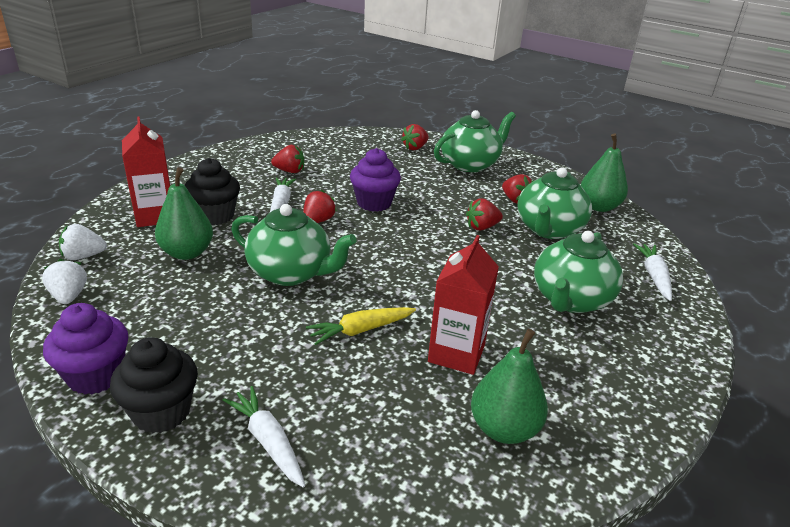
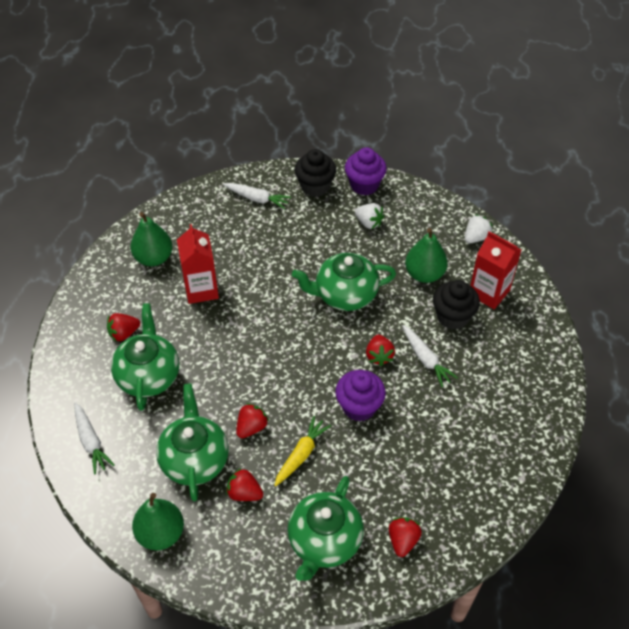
camera: 150 degrees right, 20 degrees up
white strawberry [42,259,87,304] -> white strawberry moved to [355,203,384,229]
red strawberry [271,145,304,173] -> red strawberry moved to [107,313,140,341]
yellow carrot [306,307,416,345] -> yellow carrot moved to [274,416,331,487]

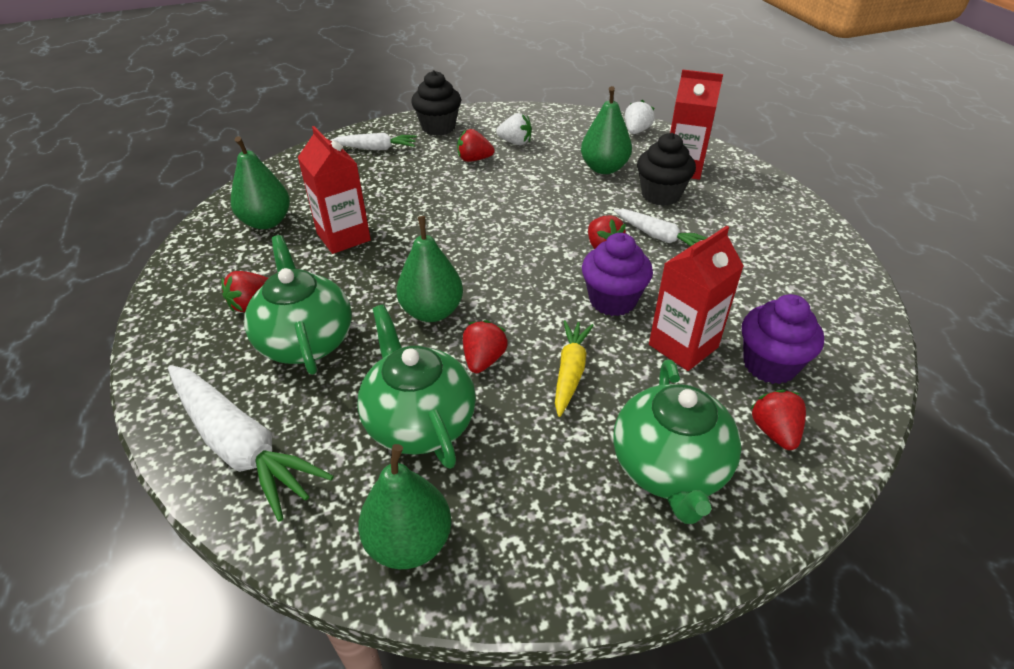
camera: 20 degrees left, 10 degrees down
white carrot [74,402,114,474] -> white carrot [168,365,334,522], size x1.73
red strawberry [226,468,263,501] -> red strawberry moved to [457,129,495,162]
green teapot [292,253,396,311] -> none
purple cupcake [345,147,387,195] -> purple cupcake moved to [742,294,824,384]
none -> green pear [396,216,463,322]
none -> red carton [649,226,744,371]

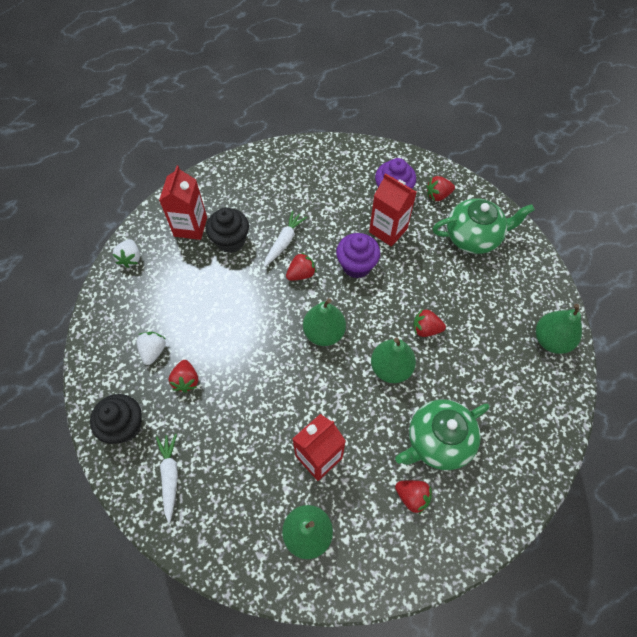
camera: 100 degrees left, 20 degrees up
white carrot [168,365,334,522] -> none
green teapot [357,304,476,469] -> none
yellow carrot [555,320,594,417] -> none
green pear [581,86,632,174] -> green pear moved to [303,298,346,346]
white strawberry [625,100,655,134] -> white strawberry turned 105 degrees counterclockwise [113,239,140,268]

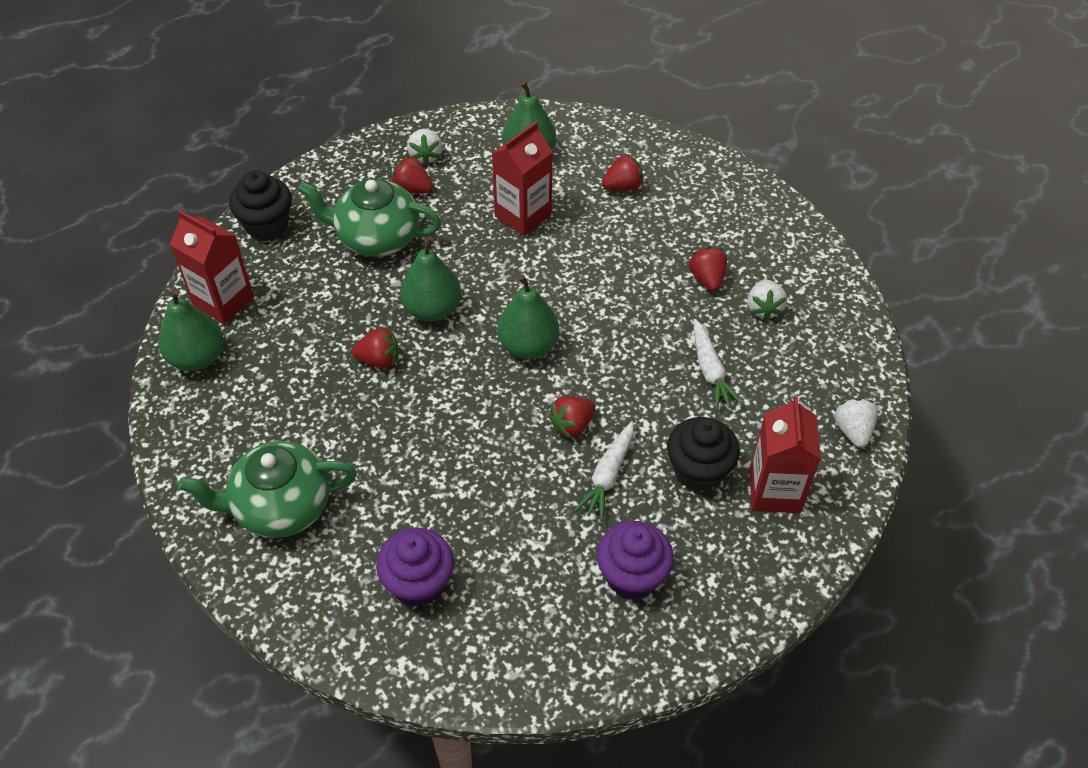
camera: 175 degrees right, 10 degrees down
black cupcake [90,394,142,444] -> black cupcake moved to [229,170,292,241]
white carrot [156,434,178,523] -> white carrot moved to [693,319,743,410]
purple cupcake [336,233,380,278] -> purple cupcake moved to [597,521,674,600]
red carton [369,173,416,247] -> red carton moved to [170,210,254,324]
green teapot [395,400,489,470] -> green teapot turned 135 degrees counterclockwise [298,178,441,257]
red strawberry [426,176,455,201] -> red strawberry moved to [602,154,644,191]
none -> white strawberry [407,129,443,166]

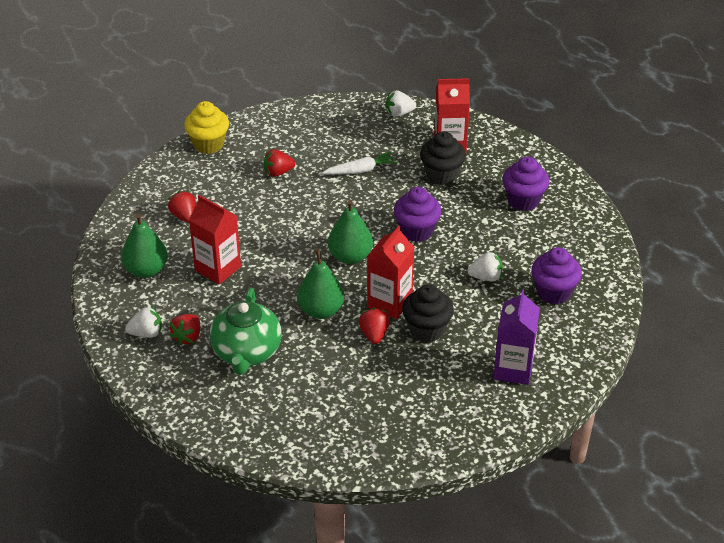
camera: 95 degrees left, 10 degrees down
green pear [158,289,223,371] -> none
red carton [170,210,254,324] -> red carton moved to [367,226,414,319]
green teapot [178,441,357,538] -> purple carton [493,290,540,385]
black cupcake [229,170,292,241] -> black cupcake moved to [402,284,454,343]
red strawberry [548,396,595,439] -> purple cupcake [394,187,441,242]
white carrot [574,421,633,521] -> none
white strawberry [747,279,787,321] -> white strawberry moved to [467,252,503,281]
none -> yellow cupcake [184,101,229,154]

